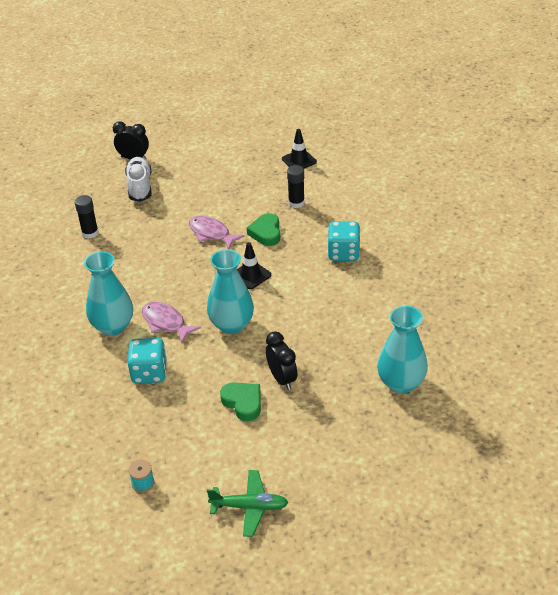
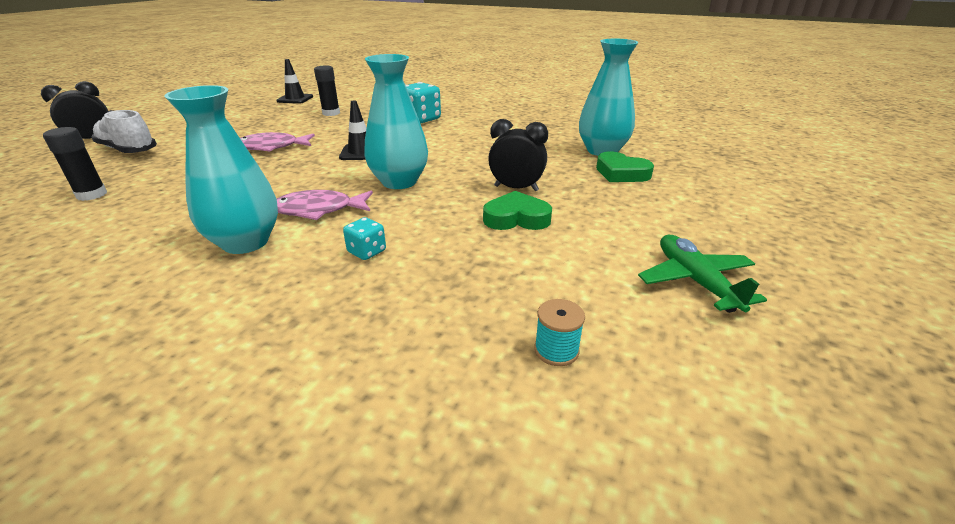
camera: 50 degrees left, 10 degrees down
turquoise dice [127,338,167,384] -> turquoise dice [343,217,386,260], size x0.54
green plane [207,470,289,537] -> green plane turned 60 degrees counterclockwise [638,235,767,313]
green heart [247,213,280,246] -> green heart moved to [596,151,654,182]

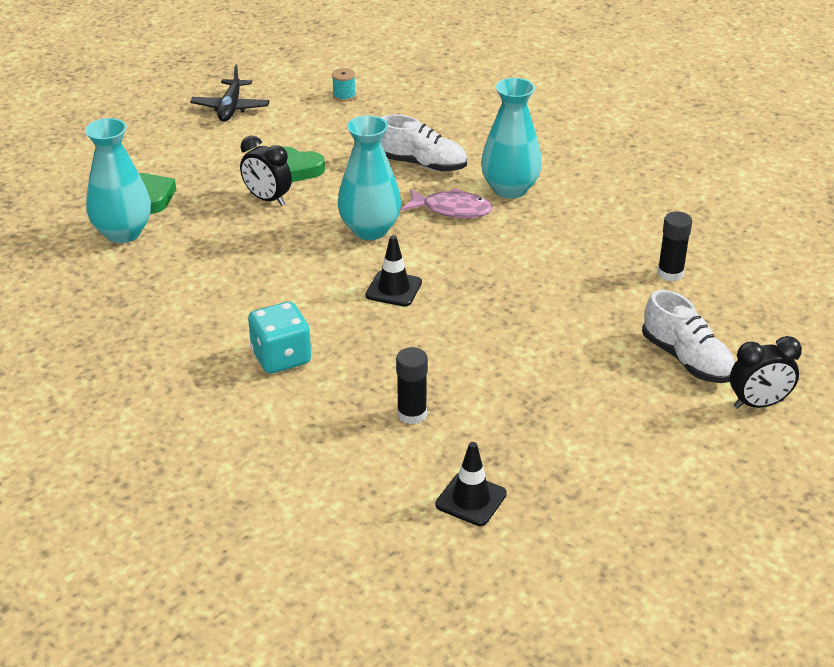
camera: 160 degrees left, 5 degrees up
pink fish [240,132,315,152] -> none
turquoise dice [343,217,386,260] -> white shoe [381,114,467,172]
green plane [638,235,767,313] -> black plane [190,64,270,122]

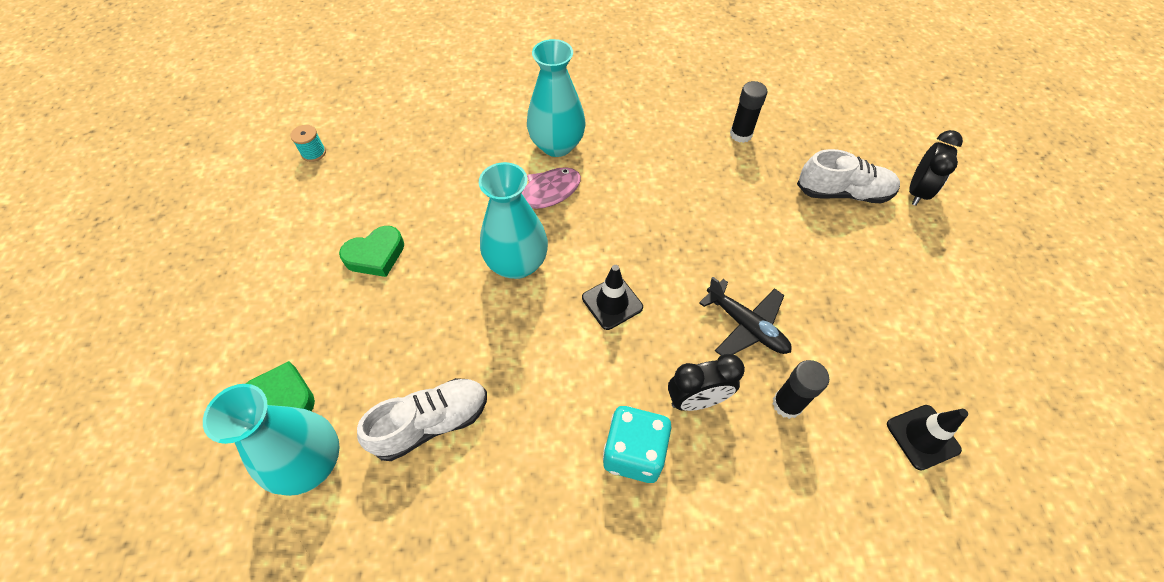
camera: 50 degrees left, 20 degrees up
black plane [190,64,270,122] -> black plane moved to [699,277,792,356]
black clock [240,136,292,206] -> black clock moved to [668,354,745,411]
white shoe [381,114,467,172] -> white shoe moved to [357,378,487,461]

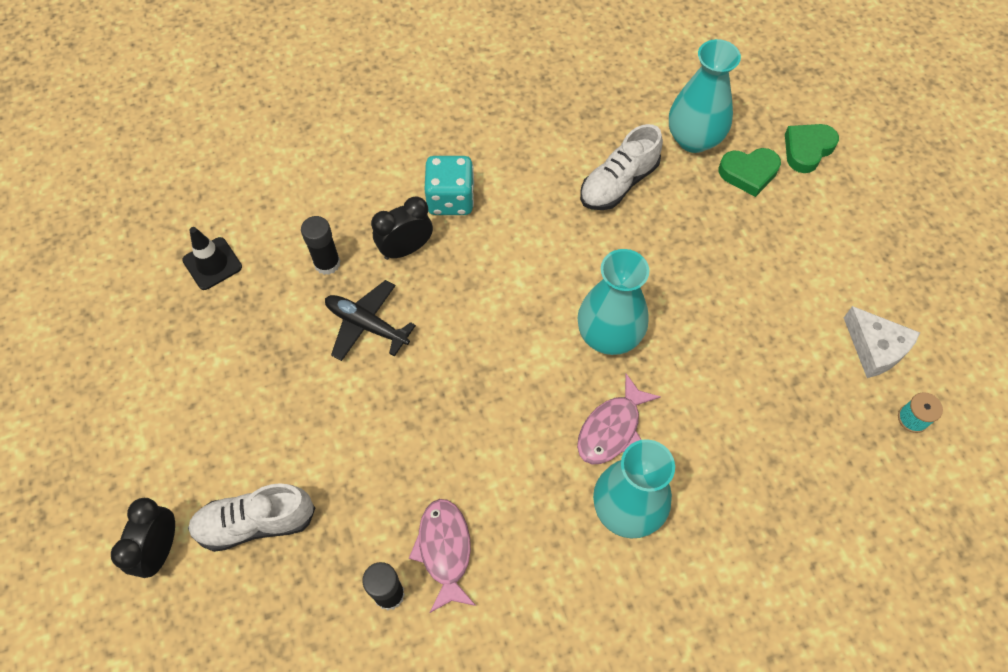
camera: 165 degrees right, 5 degrees up
green heart [339,226,404,277] -> green heart moved to [785,124,839,173]
black traffic cone [582,265,643,330] -> none
none -> pink fish [409,499,476,613]
none -> white cheese [844,306,920,378]

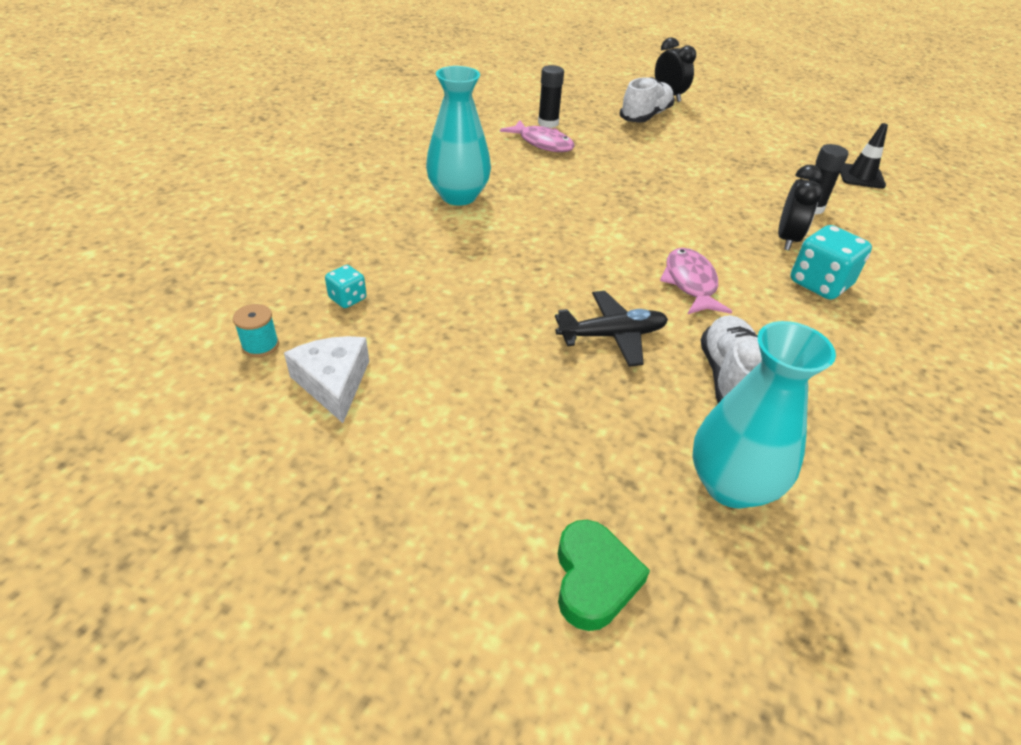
camera: 135 degrees right, 20 degrees down
black plane [325,280,416,361] -> black plane moved to [555,291,668,367]
pink fish [577,374,661,464] -> pink fish moved to [660,248,732,314]
turquoise vase [578,249,649,355] -> none
green heart [718,148,781,197] -> none
white cheese [844,306,920,378] -> white cheese turned 60 degrees clockwise [284,336,369,423]
none -> turquoise dice [325,265,367,308]

